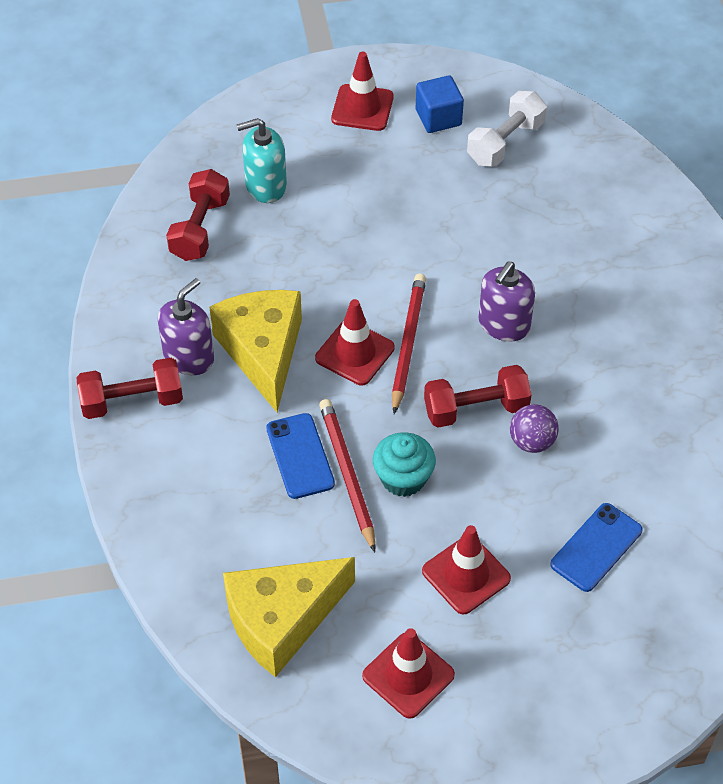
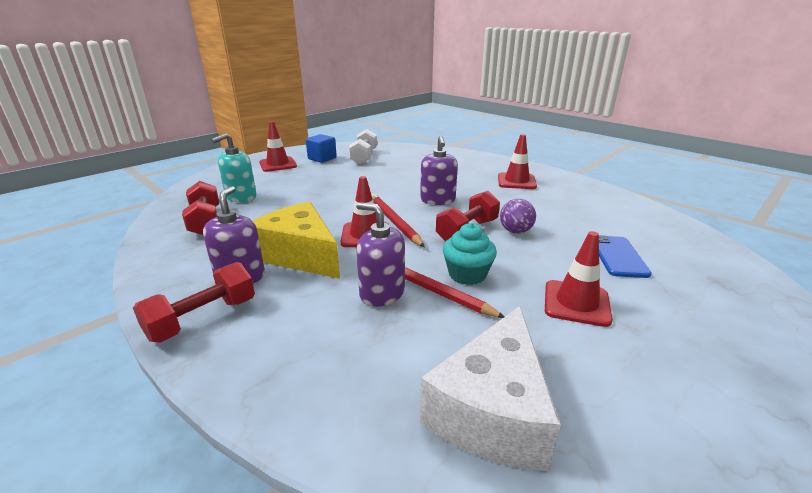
camera: 35 degrees left, 25 degrees down
yellow cheese [223,557,355,677] -> white cheese [420,306,561,471]
blue phone [266,413,335,499] -> purple soap dispenser [356,202,405,307]
red traffic cone [362,628,455,719] -> red traffic cone moved to [498,134,537,189]

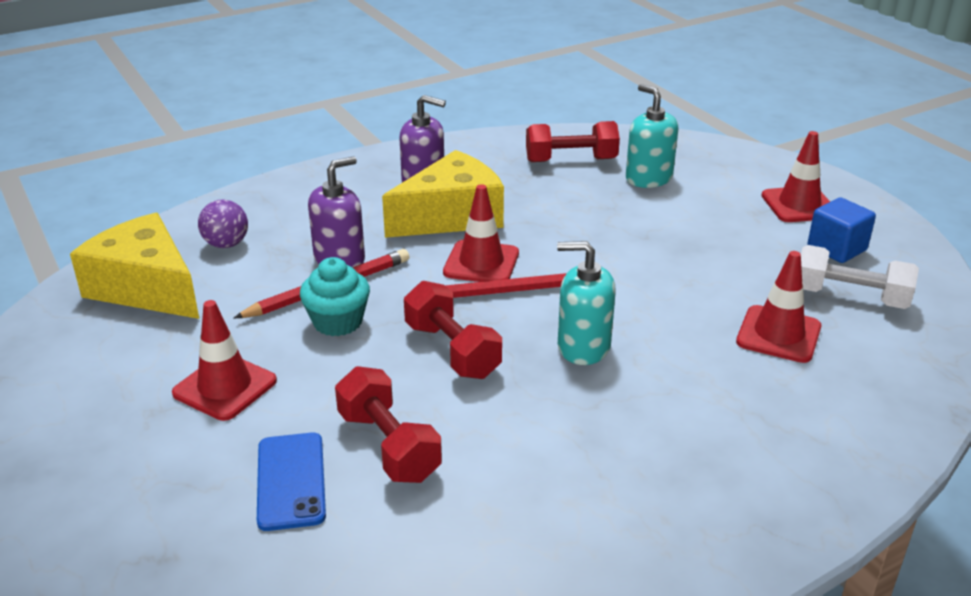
camera: 105 degrees right, 5 degrees up
red dumbbell [133,262,255,343] -> red dumbbell moved to [335,366,442,483]
purple soap dispenser [420,136,458,205] -> turquoise soap dispenser [557,241,616,365]
white cheese [420,306,561,471] -> yellow cheese [70,213,199,319]
red traffic cone [498,134,537,189] -> red traffic cone moved to [736,251,821,363]
purple ball [500,199,536,234] -> purple ball moved to [198,199,248,248]
blue phone [599,235,652,278] -> blue phone turned 60 degrees clockwise [257,432,326,531]

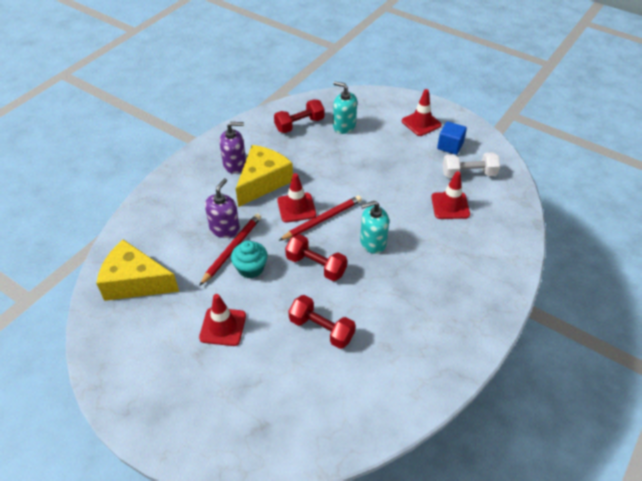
camera: 25 degrees left, 15 degrees up
purple ball [198,199,248,248] -> none
blue phone [257,432,326,531] -> none

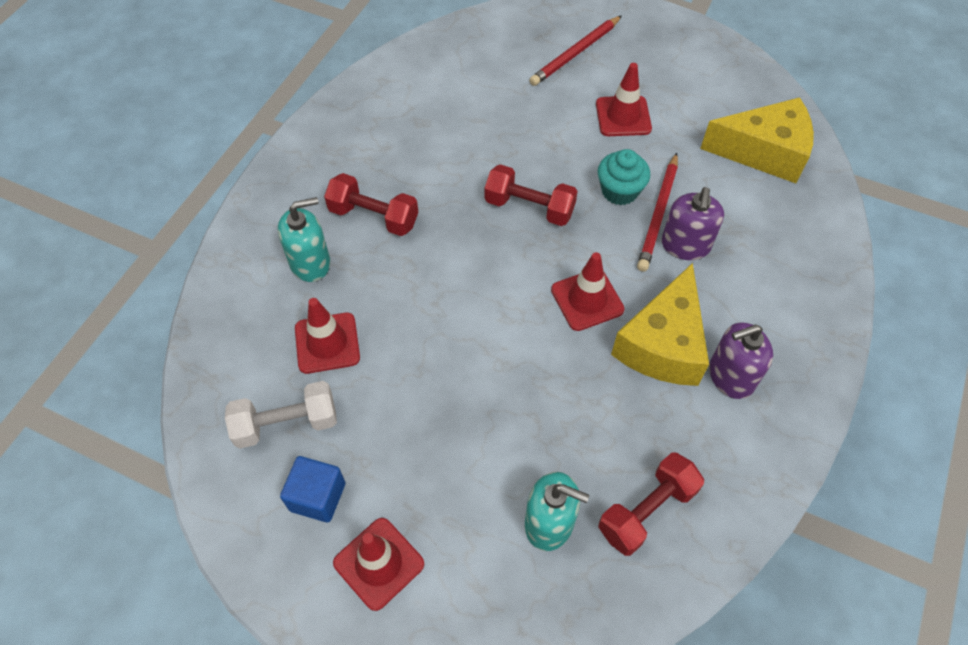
camera: 170 degrees right, 10 degrees up
red pencil [278,195,362,241] -> red pencil moved to [529,15,622,86]
red dumbbell [289,295,356,349] -> red dumbbell moved to [324,173,418,236]
turquoise soap dispenser [360,201,389,254] -> turquoise soap dispenser moved to [278,197,330,282]

